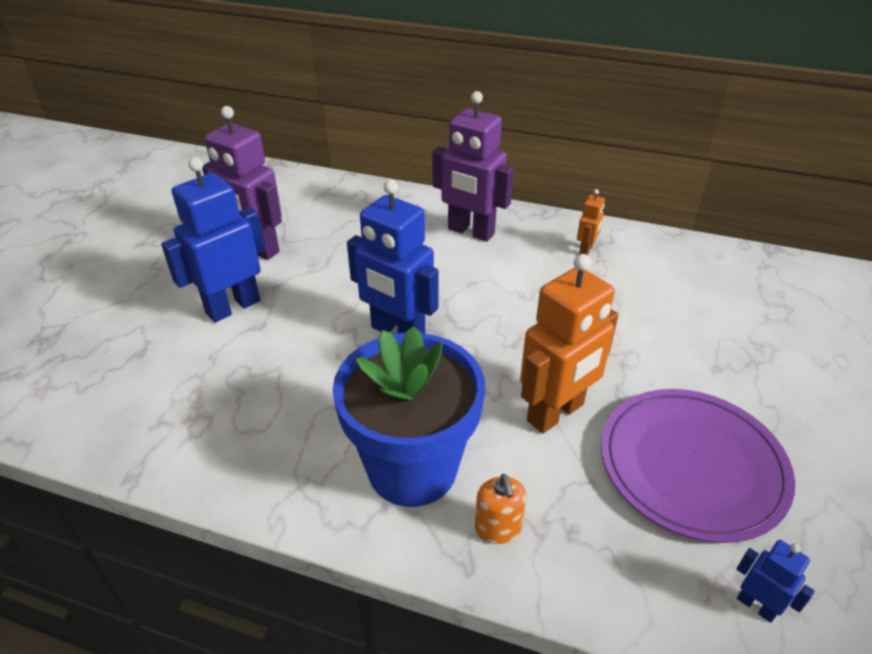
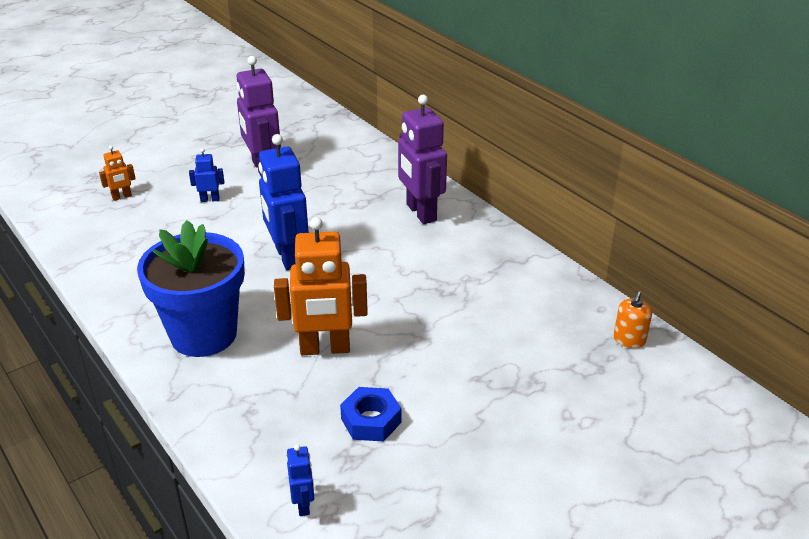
camera: 35 degrees right, 5 degrees down
blue robot [161,157,265,323] -> blue robot [189,148,224,202], size x0.47
orange soap dispenser [475,474,527,544] -> orange soap dispenser moved to [613,291,652,348]
orange robot [577,189,605,255] -> orange robot moved to [99,145,136,201]
purple plate [601,389,795,543] -> blue nut [340,387,402,442]

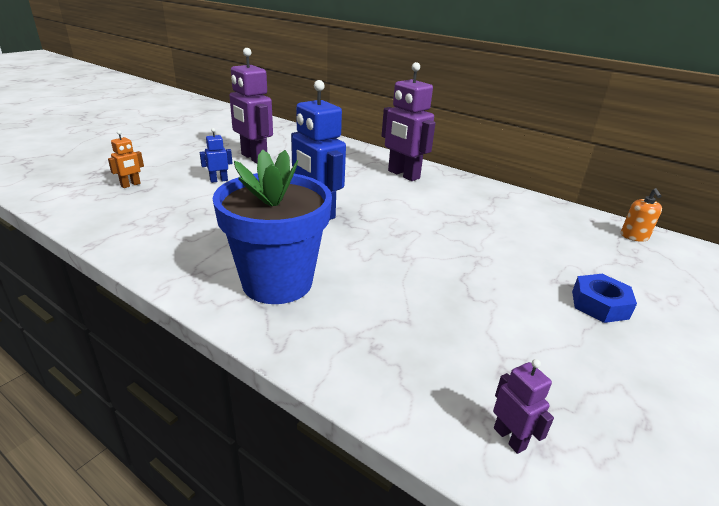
camera: 20 degrees left, 5 degrees down
orange robot [274,217,368,355] -> none
blue robot [287,444,314,516] -> purple robot [493,359,554,454]
blue nut [340,387,402,442] -> blue nut moved to [572,274,637,323]

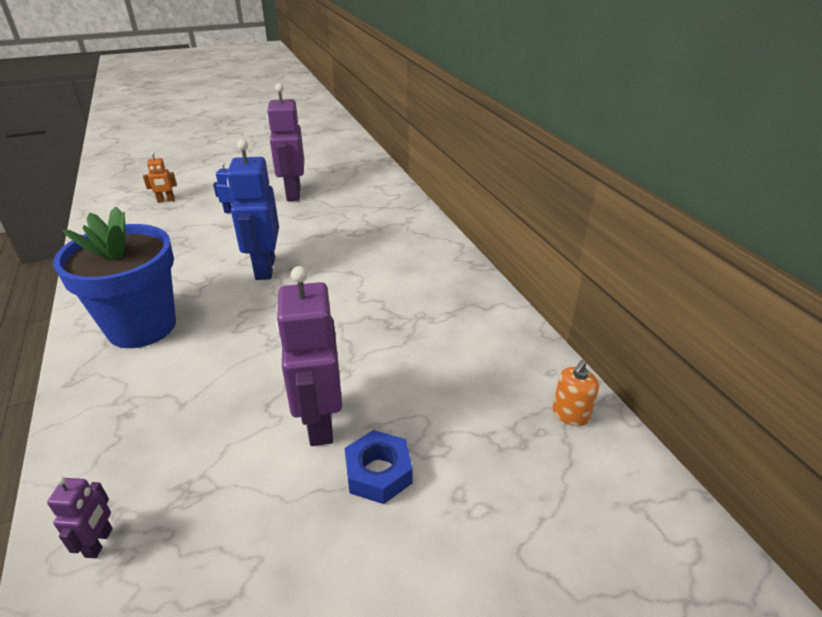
camera: 35 degrees right, 5 degrees up
purple robot [382,62,435,181] -> purple robot moved to [275,266,342,446]

